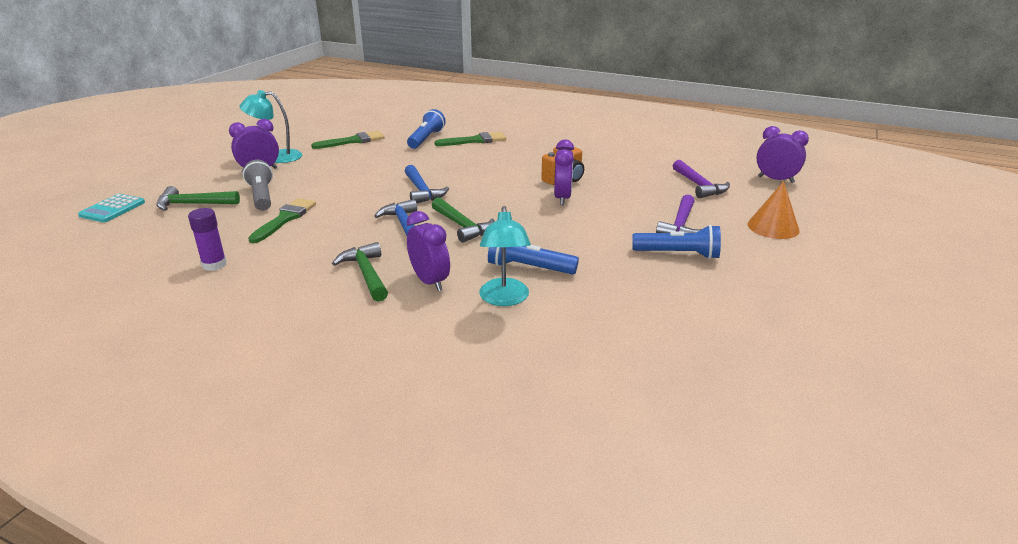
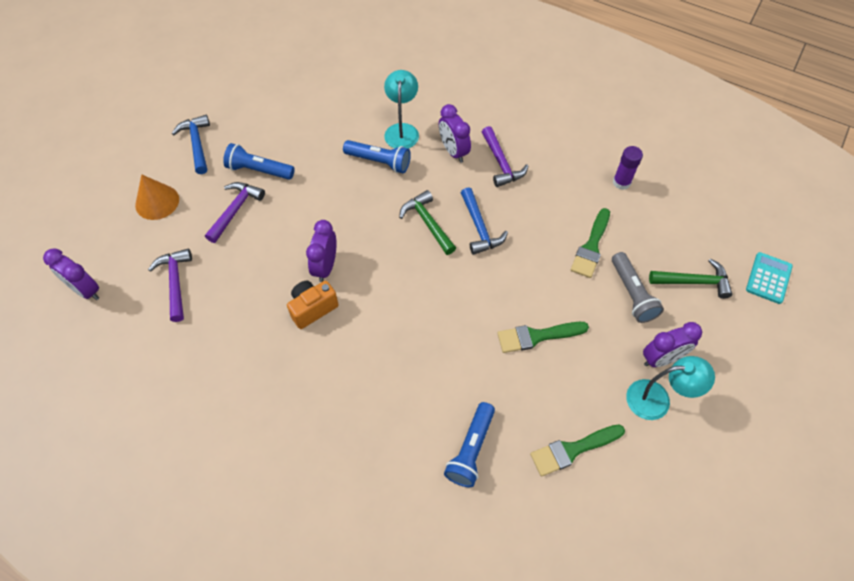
camera: 175 degrees left, 30 degrees up
green hammer [332,242,388,302] -> purple hammer [482,126,529,187]
blue hammer [405,165,449,203] -> blue hammer moved to [172,115,210,174]
green brush [435,132,506,146] -> green brush moved to [497,322,589,353]

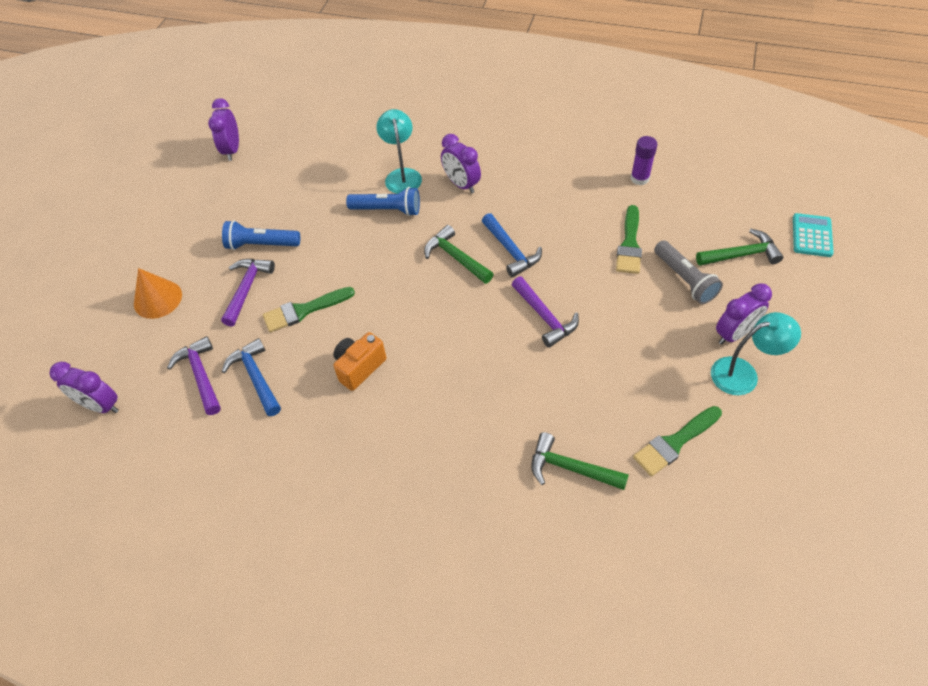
camera: 10 degrees left, 5 degrees down
blue hammer [172,115,210,174] -> blue hammer moved to [222,338,281,416]
purple clock [306,220,337,282] -> purple clock moved to [208,98,239,161]
blue flashlight [444,402,495,487] -> green hammer [531,432,629,490]
purple hammer [482,126,529,187] -> purple hammer moved to [512,277,579,348]
green brush [497,322,589,353] -> green brush moved to [263,287,355,332]

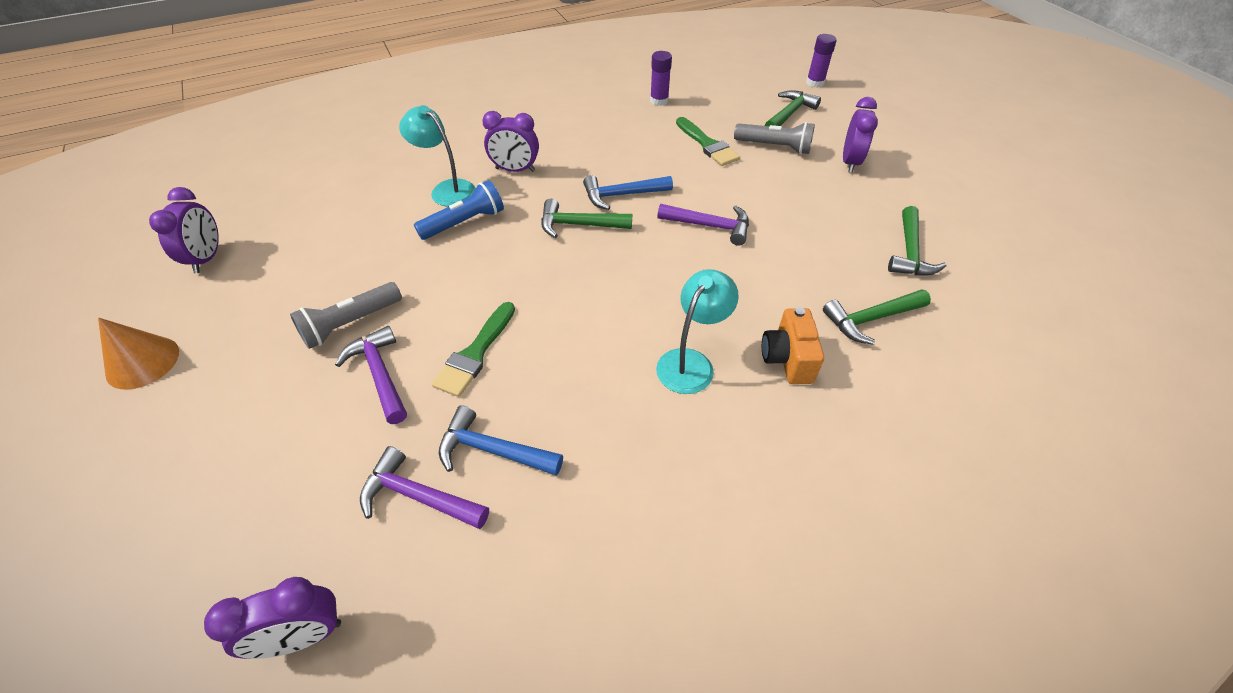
camera: 45 degrees left, 5 degrees down
orange cone [134,268,182,319] -> orange cone moved to [98,318,179,390]
purple clock [208,98,239,161] -> purple clock turned 135 degrees counterclockwise [149,187,219,273]
blue flashlight [222,220,300,250] -> grey flashlight [290,282,402,349]
orange camera [333,332,386,391] -> orange camera moved to [762,307,824,384]
blue hammer [482,213,542,277] -> blue hammer turned 150 degrees clockwise [583,175,673,210]
green brush [633,406,722,476] -> green hammer [888,206,947,276]
turquoise lamp [711,312,801,395] -> turquoise lamp moved to [656,269,739,394]
turquoise calculator [793,213,834,257] -> purple glue stick [806,34,837,88]

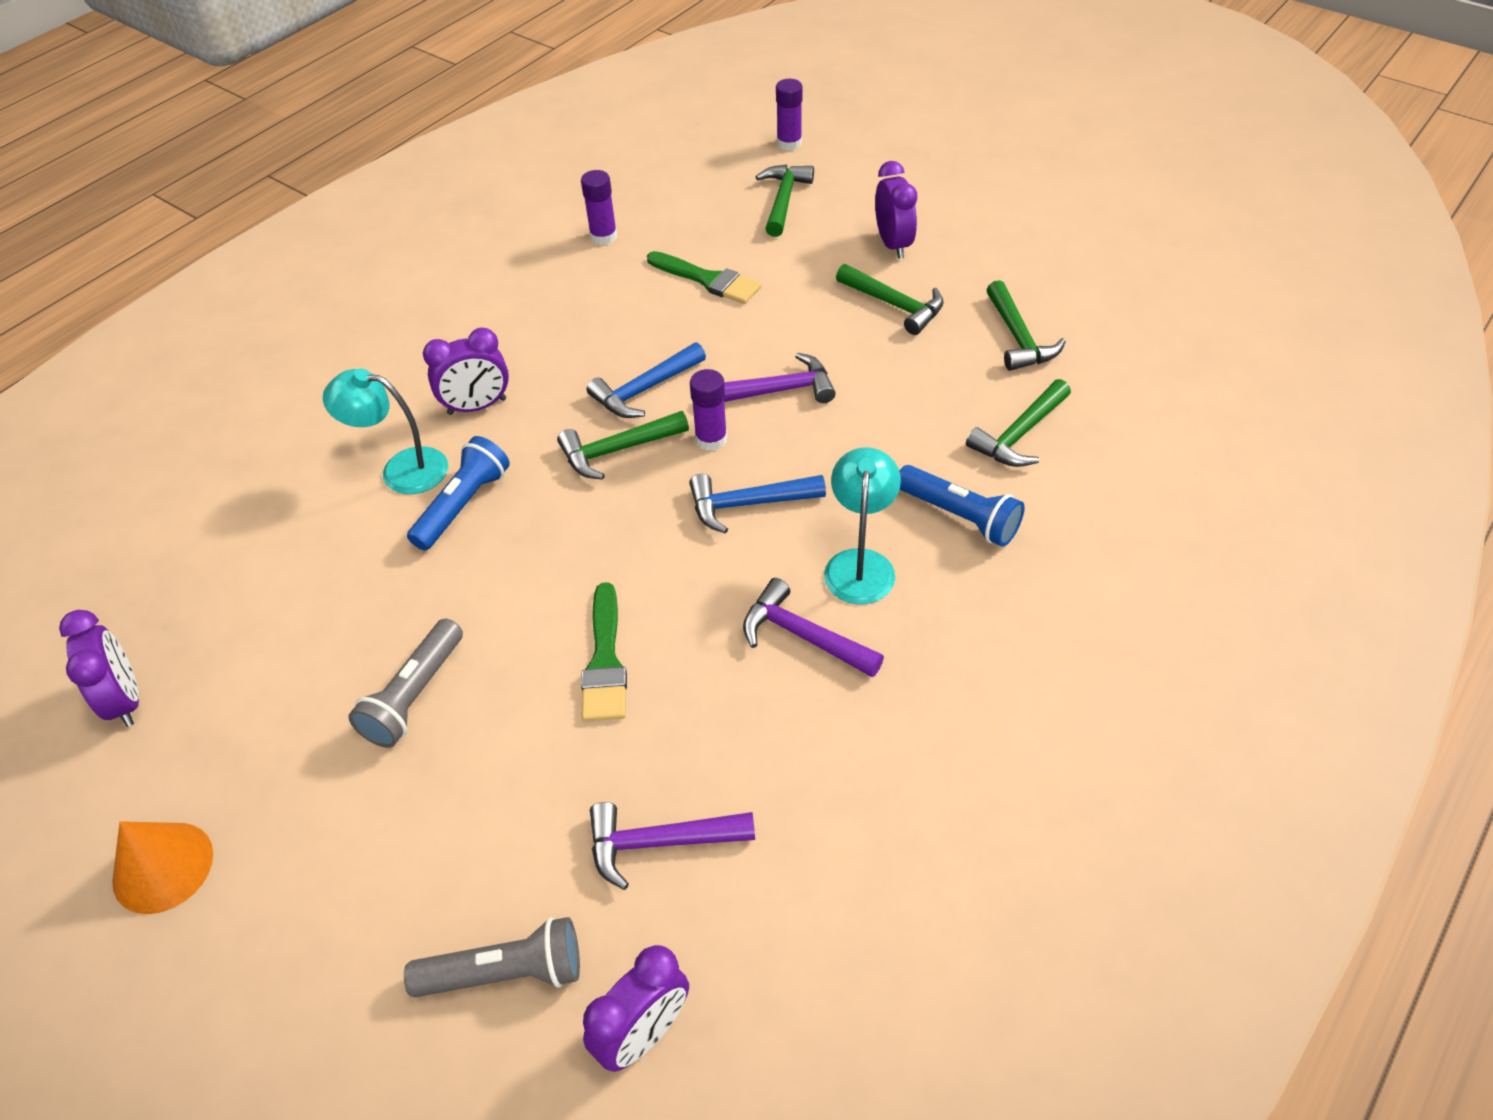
camera: 25 degrees left, 0 degrees up
purple hammer [335,326,407,424] -> purple hammer moved to [743,578,884,677]
blue hammer [439,405,563,476] -> blue hammer moved to [689,474,826,534]
grey flashlight [734,122,815,154] -> grey flashlight moved to [404,917,580,997]
orange camera [762,307,824,384] -> blue flashlight [899,465,1025,547]
none -> purple glue stick [690,369,727,451]
none -> green hammer [836,264,944,335]

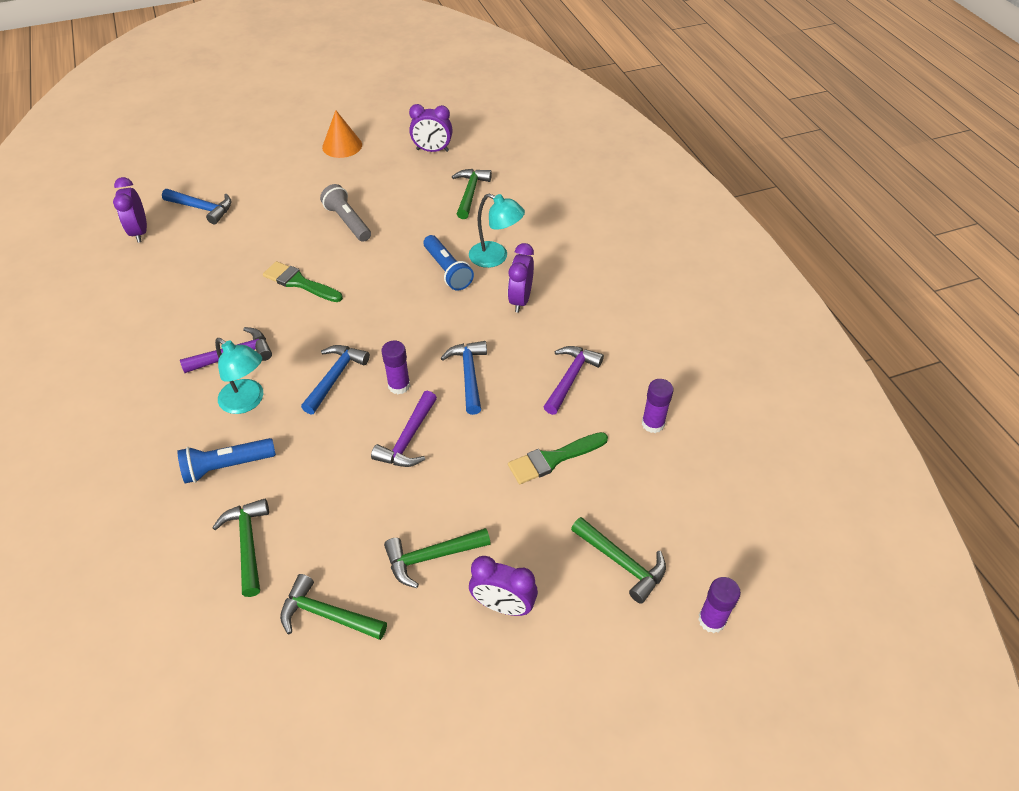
camera: 120 degrees right, 0 degrees up
turquoise lamp [323,369,448,494] -> turquoise lamp turned 75 degrees clockwise [469,194,525,268]
grey flashlight [404,917,580,997] -> blue hammer [162,189,231,225]
green hammer [557,411,689,480] -> green hammer moved to [452,169,492,219]
purple hammer [590,802,755,890] -> purple hammer moved to [544,346,604,415]

